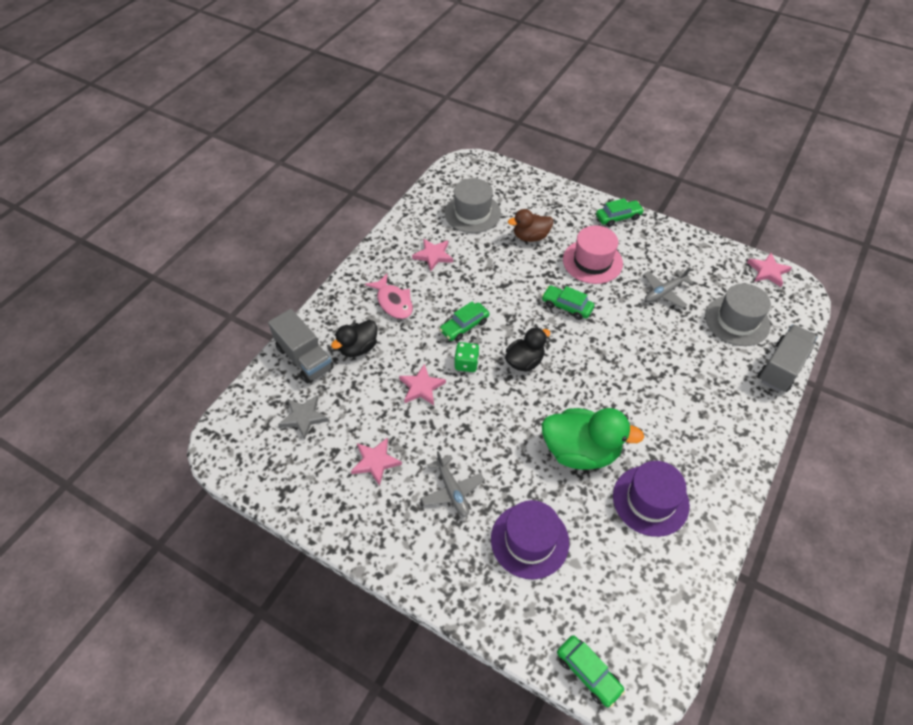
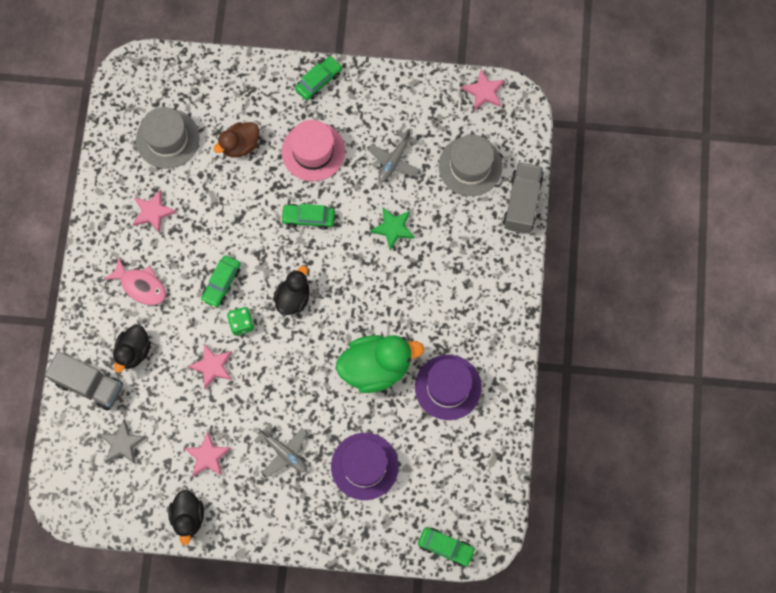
camera: 25 degrees left, 20 degrees up
none -> black duck [168,490,204,545]
none -> green star [370,208,415,250]

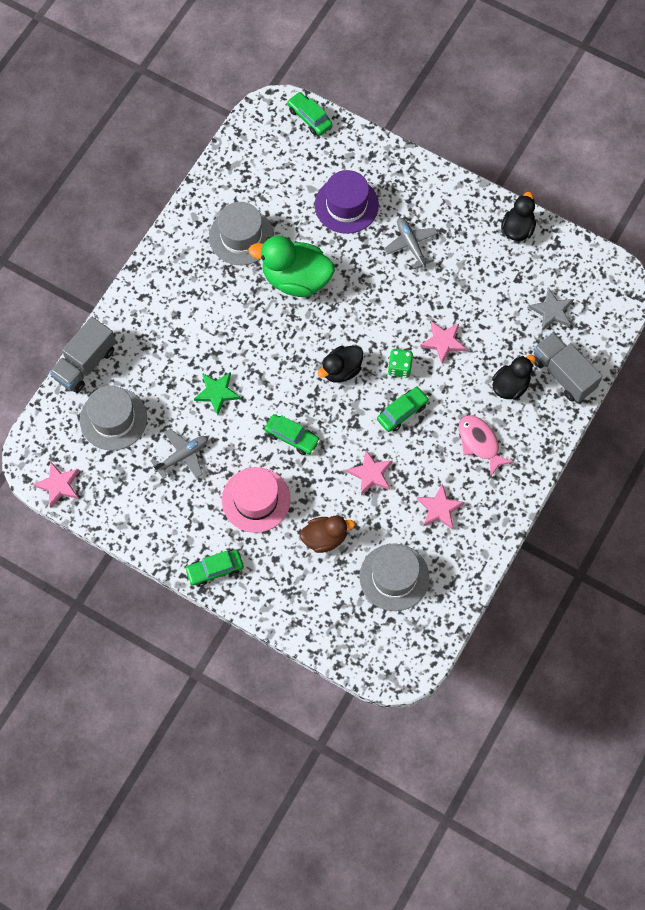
camera: 155 degrees left, 5 degrees down
pink star [184,431,231,476] -> pink star moved to [346,450,393,495]
purple hat [415,355,482,420] -> grey hat [209,202,274,265]

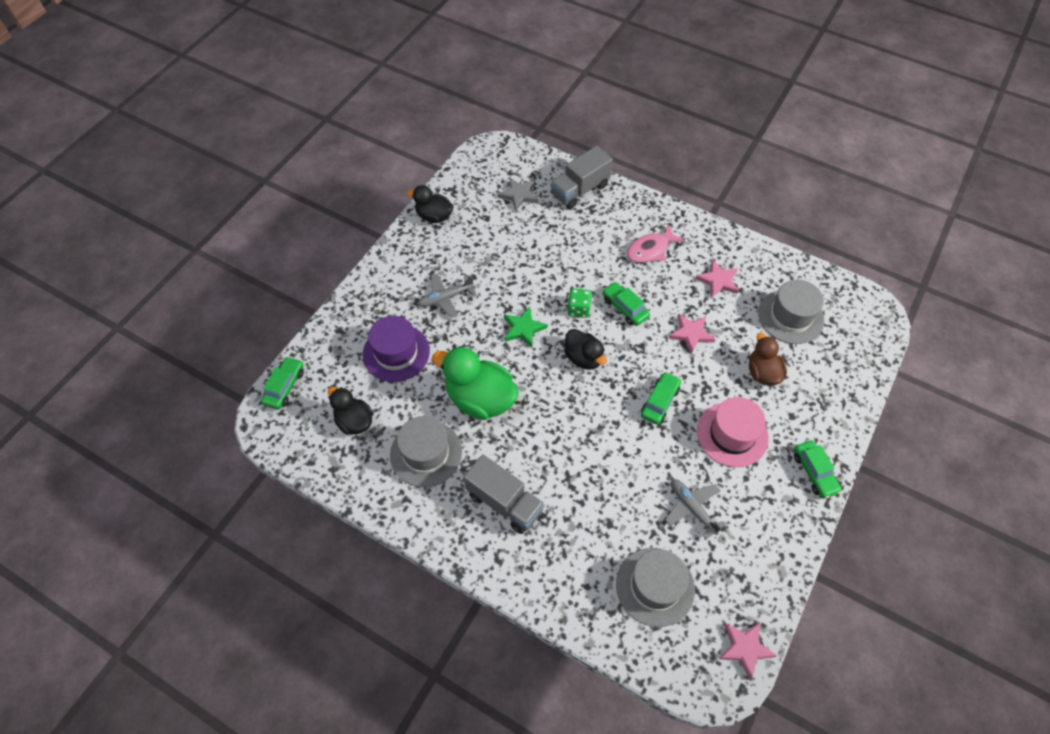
camera: 90 degrees left, 10 degrees down
grey truck [50,317,116,393] -> grey truck moved to [464,454,545,534]
green star [194,372,241,415] -> green star moved to [504,307,548,347]
green duck [249,236,335,297] -> green duck turned 105 degrees clockwise [432,347,519,420]
green car [287,92,332,136] -> green car turned 150 degrees clockwise [261,356,304,409]
pink star [420,321,466,363] -> none
black duck [492,355,536,400] -> black duck moved to [328,387,373,435]

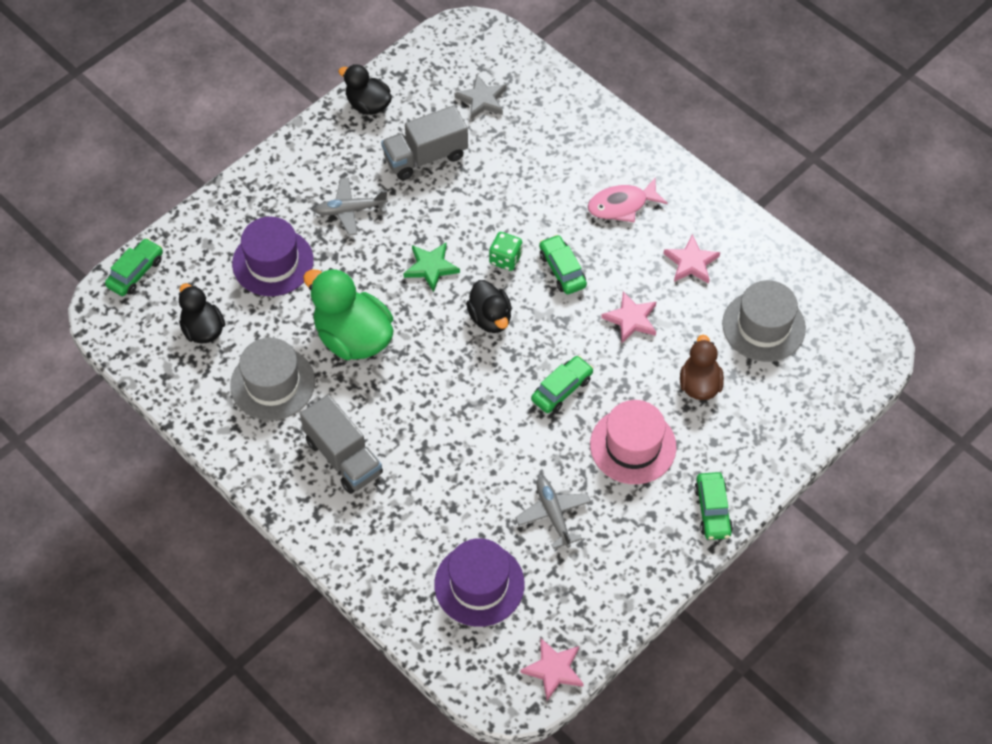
camera: 15 degrees right, 0 degrees up
grey truck [550,146,613,209] -> grey truck moved to [381,106,468,180]
grey hat [616,548,695,627] -> purple hat [434,538,525,627]

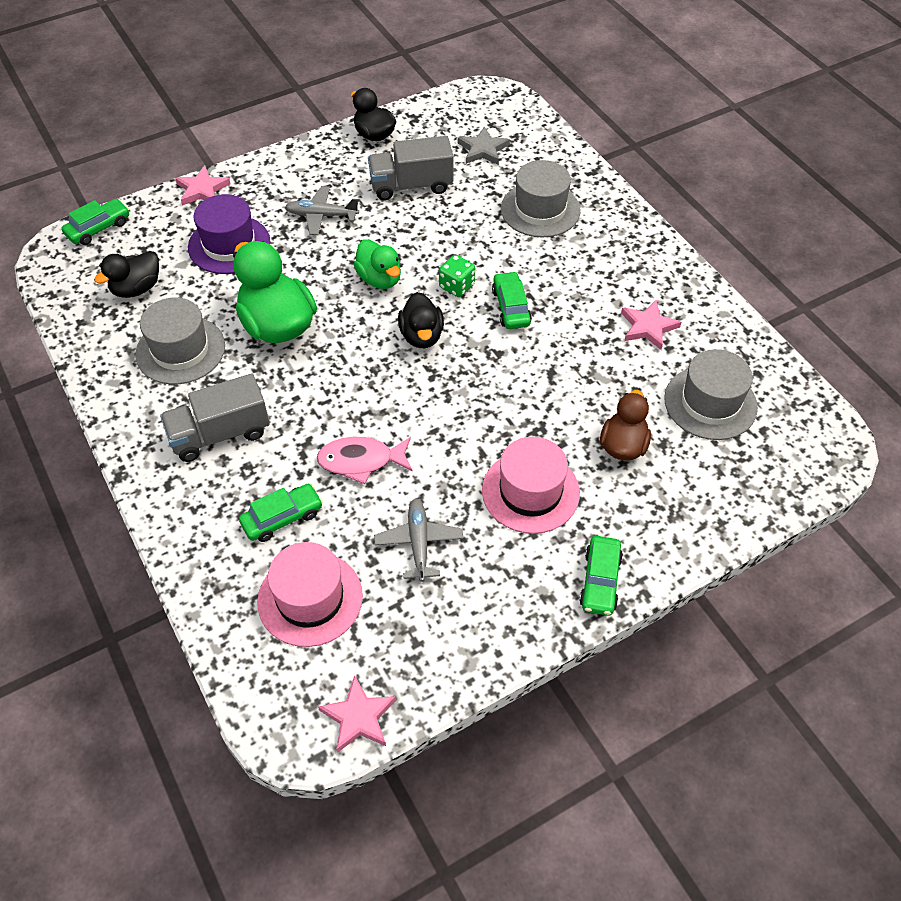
camera: 15 degrees right, 5 degrees down
black duck [179,283,225,344] -> black duck turned 120 degrees counterclockwise [94,251,159,298]
grey truck [300,395,383,494] -> grey truck turned 90 degrees clockwise [160,373,270,462]
green star [403,243,460,292] -> green duck [353,239,401,289]
purple hat [434,538,525,627] -> pink hat [257,542,363,647]
green car [531,356,594,413] -> green car moved to [239,484,323,542]
pink fish [588,178,668,222] -> pink fish moved to [317,437,412,484]
pink star [601,291,656,343] -> pink star moved to [175,165,231,206]
none -> grey hat [501,160,580,237]

